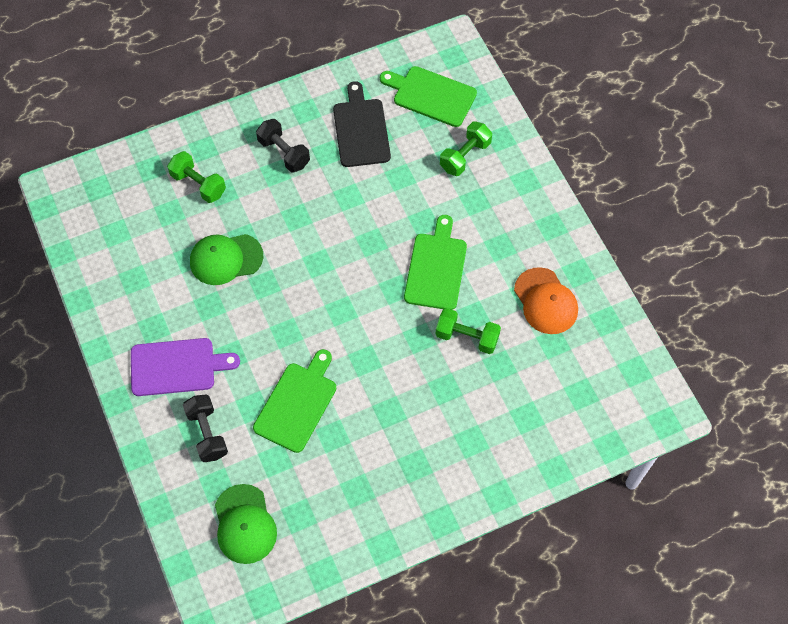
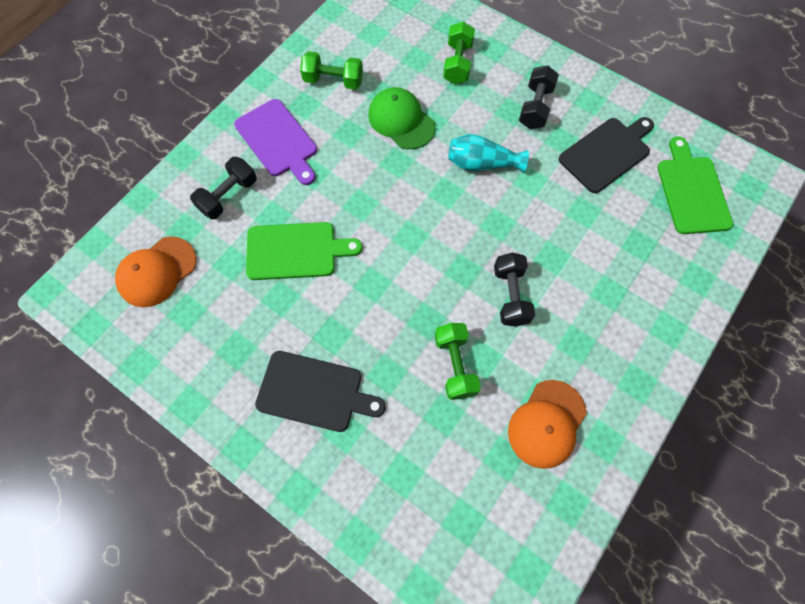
camera: 60 degrees right, 5 degrees up
green cap [215,484,277,564] -> orange cap [115,236,196,307]
green cutting board [404,215,467,310] -> black dumbbell [494,253,535,327]
green dumbbell [440,122,492,176] -> green dumbbell moved to [300,51,363,90]
none -> black cutting board [255,351,386,432]
none -> turquoise vase [448,134,529,172]

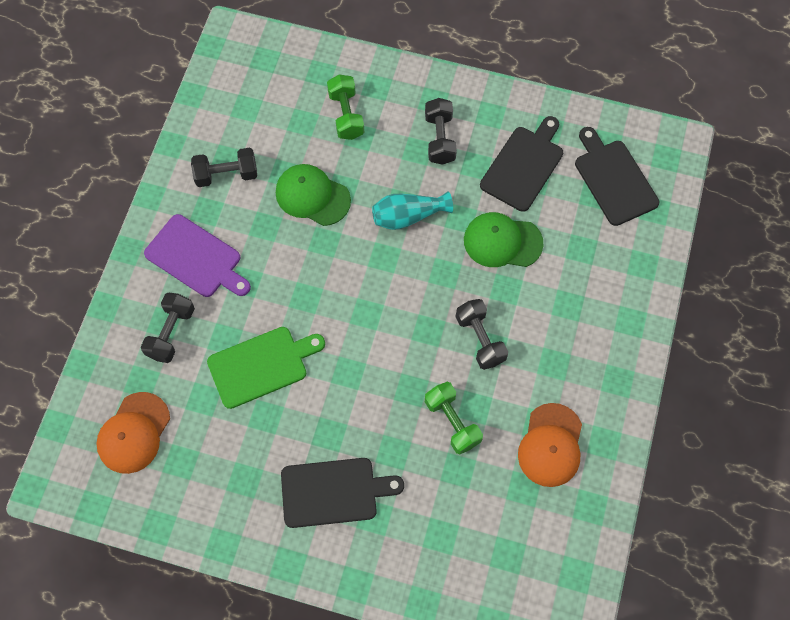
camera: 20 degrees left, 0 degrees up
green dumbbell [300,51,363,90] -> black dumbbell [191,148,257,187]
green cutting board [657,136,733,234] -> black cutting board [575,127,659,226]
none -> green cap [464,212,543,267]

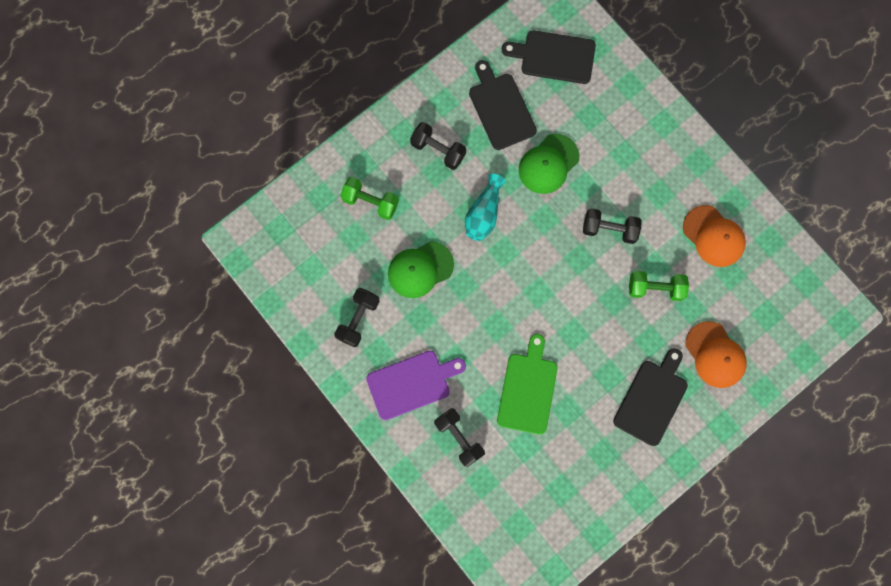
camera: 55 degrees left, 10 degrees up
orange cap [96,392,170,474] -> orange cap moved to [685,321,747,388]

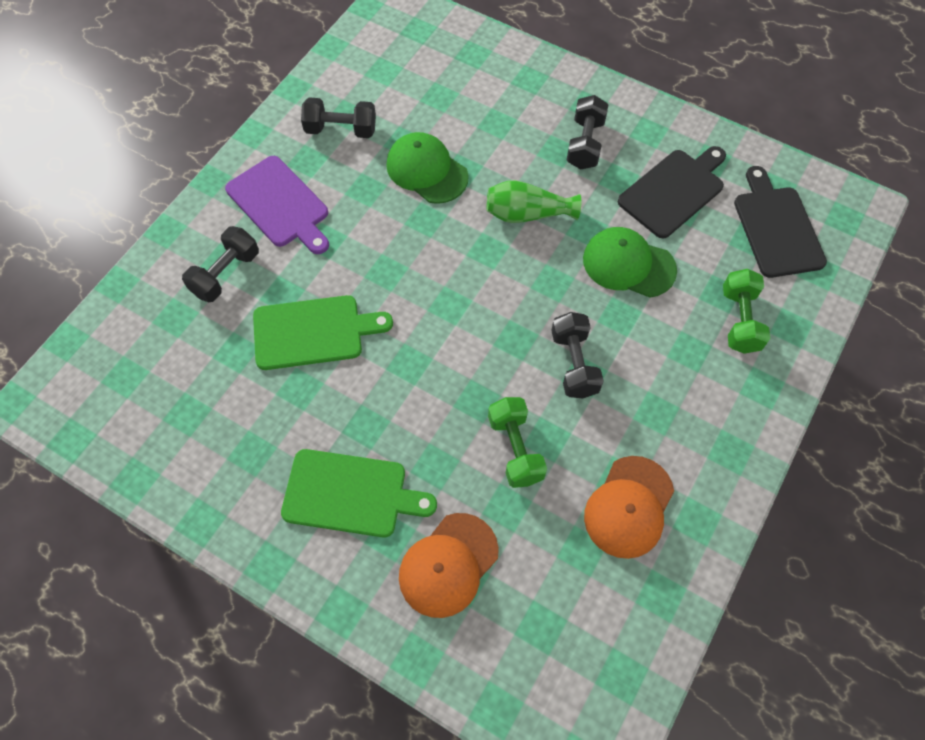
camera: 70 degrees right, 15 degrees down
green dumbbell [341,177,399,220] -> green dumbbell moved to [723,269,770,354]
turquoise vase [465,174,506,241] -> green vase [487,180,581,223]
black cutting board [613,348,688,446] -> green cutting board [281,449,437,537]

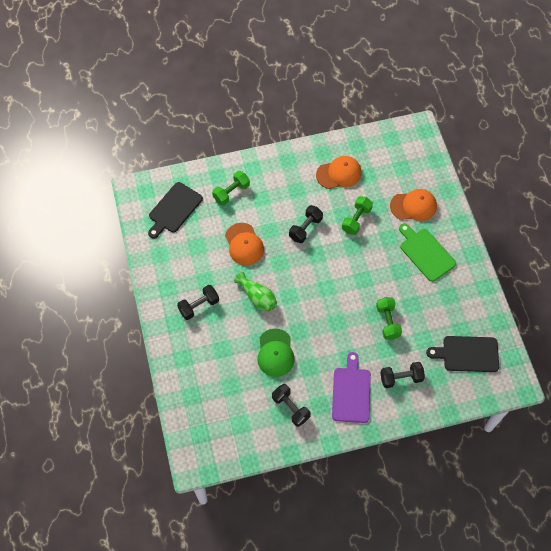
camera: 135 degrees left, 0 degrees up
green cutting board [253,295,393,370] -> green dumbbell [376,297,402,340]
green cap [583,227,677,298] -> orange cap [225,223,264,265]
black cutting board [618,146,726,238] -> black cutting board moved to [426,336,499,372]

